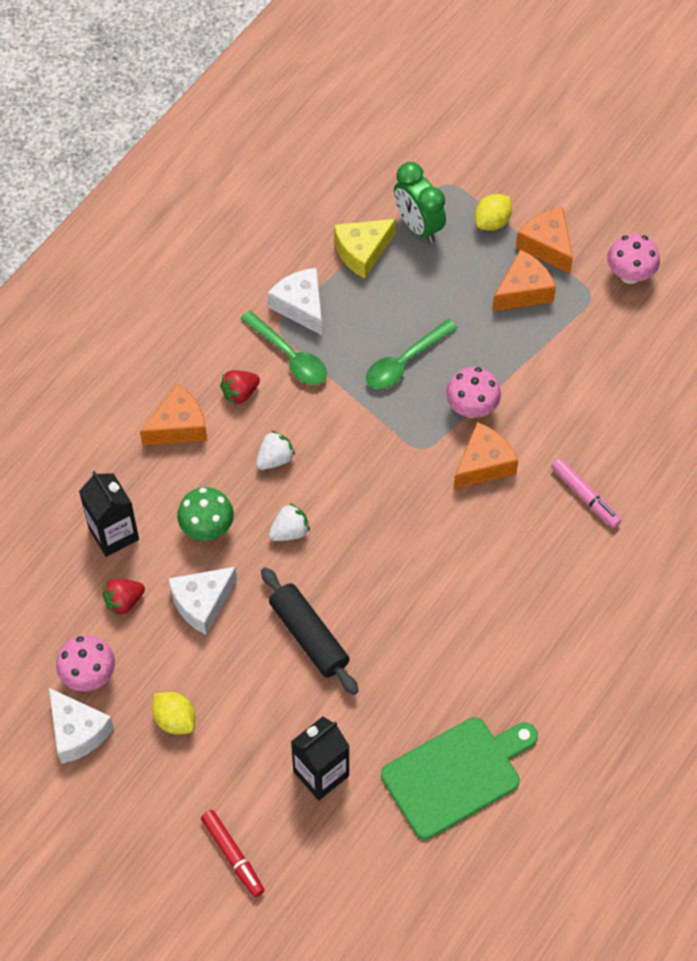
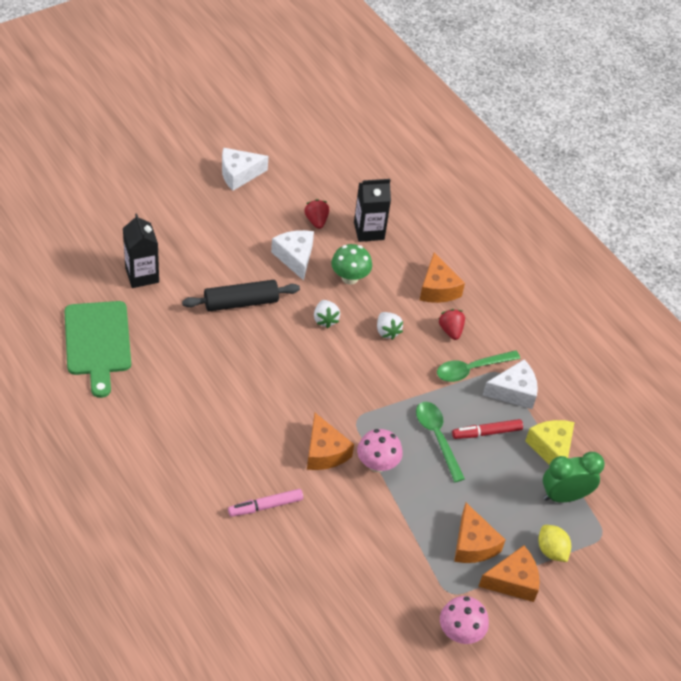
camera: 105 degrees right, 10 degrees down
pink mushroom [56,635,115,691] -> none
yellow lemon [152,692,195,735] -> none
red marker [201,810,264,897] -> red marker moved to [452,419,523,439]

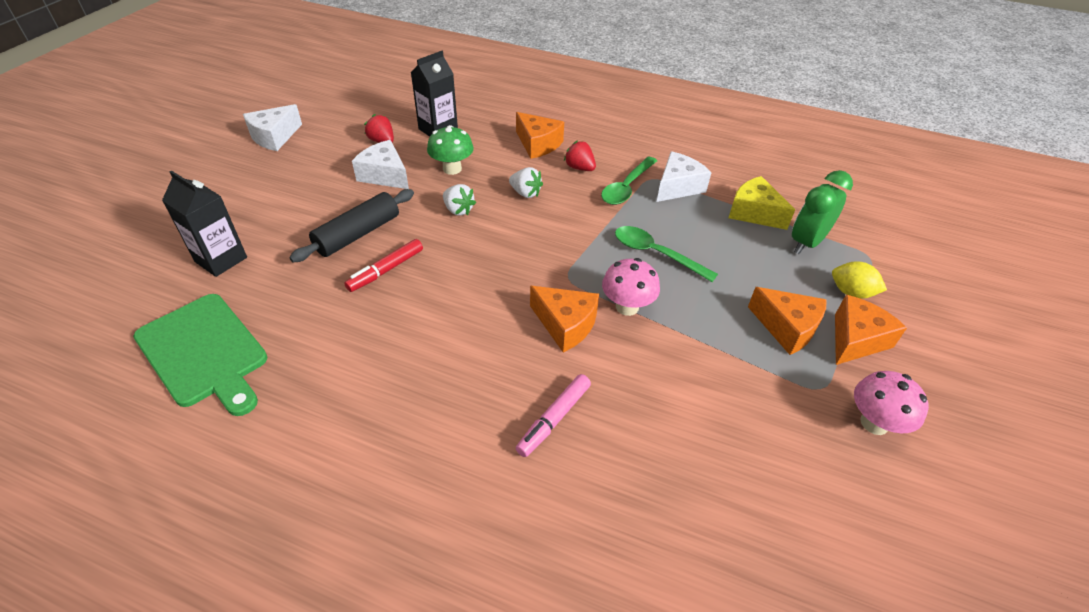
camera: 30 degrees left, 5 degrees down
red marker [452,419,523,439] -> red marker moved to [344,239,423,292]

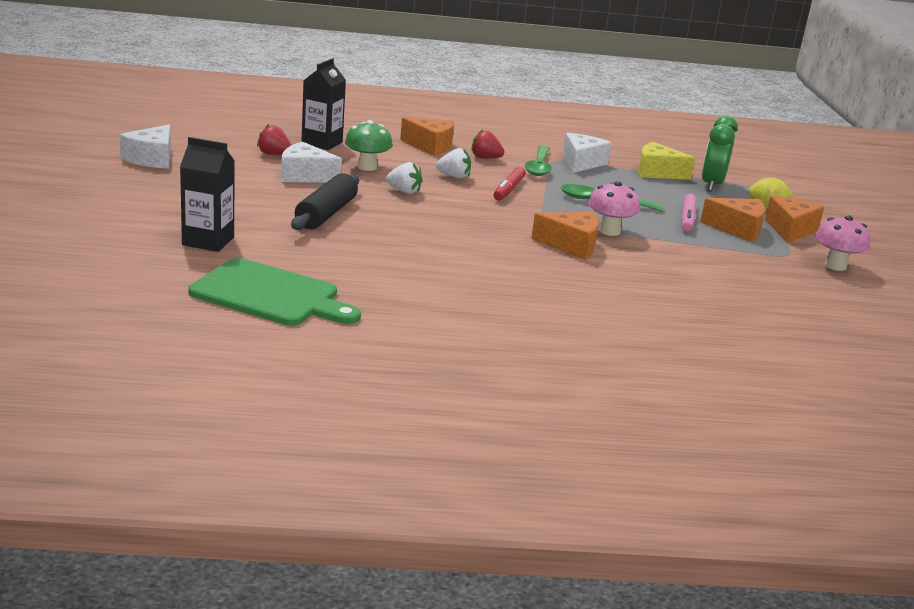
camera: 25 degrees left, 20 degrees down
red marker [344,239,423,292] -> red marker moved to [493,167,526,201]
pink marker [516,374,591,457] -> pink marker moved to [681,194,696,232]

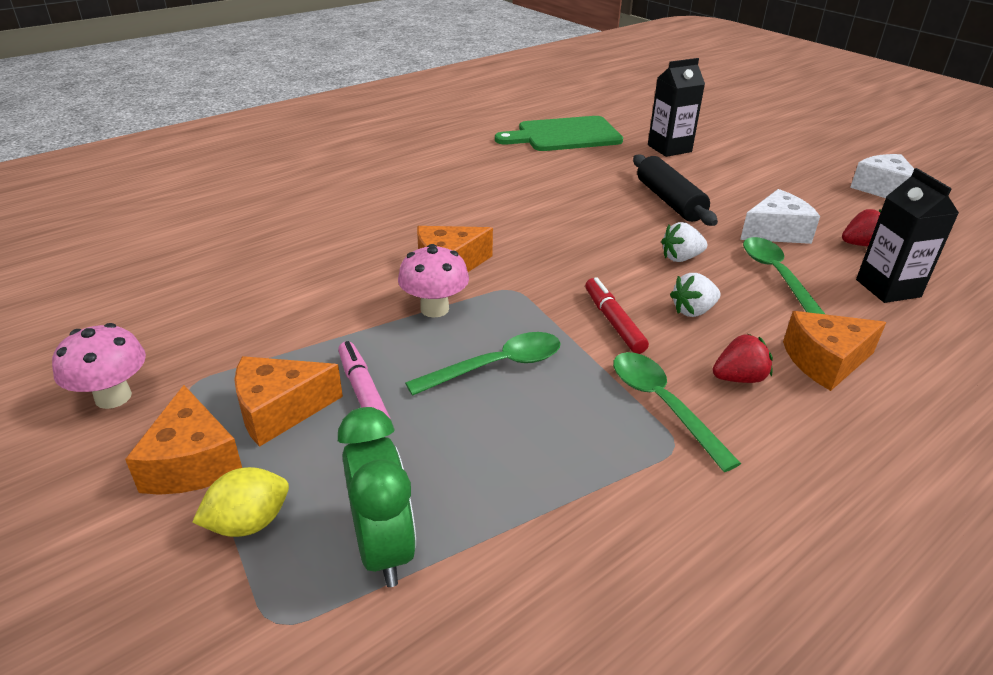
camera: 145 degrees right, 10 degrees up
green mushroom [345,120,393,171] -> green spoon [743,237,825,314]
white cheese [563,133,611,173] -> none
yellow cheese [638,142,695,180] -> none

